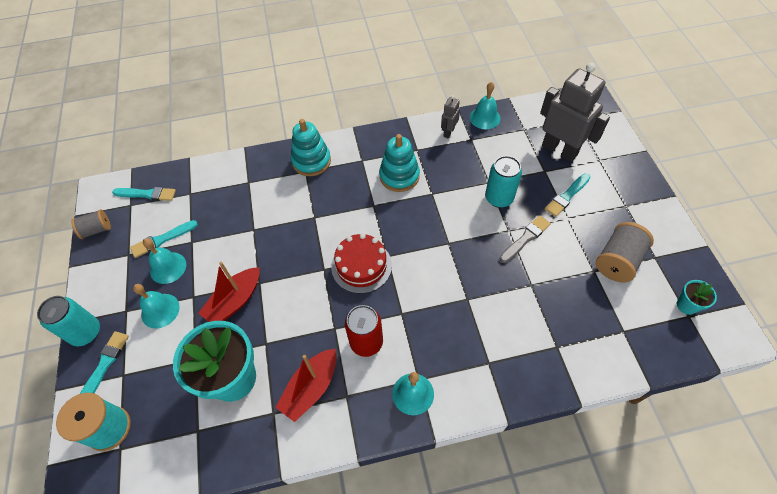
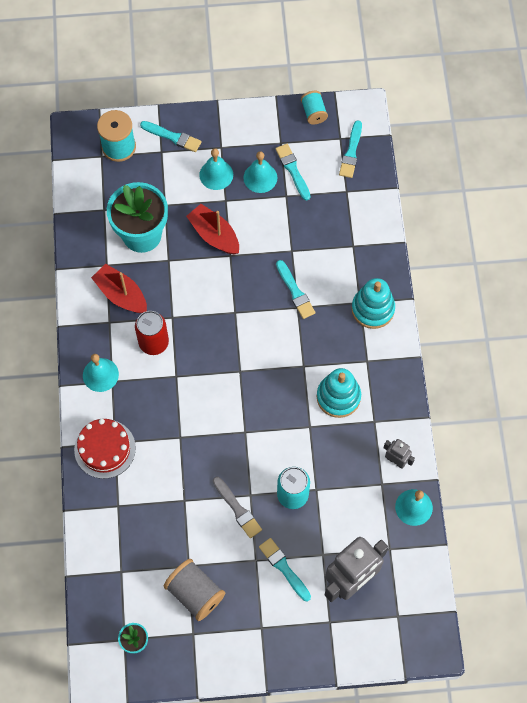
camera: 95 degrees right, 10 degrees up
turquoise can [37,296,100,346] -> none
grey spool [71,209,111,239] -> turquoise spool [301,91,328,125]
red cake [331,233,392,294] -> red cake moved to [74,419,136,479]
none -> turquoise brush [276,260,315,319]

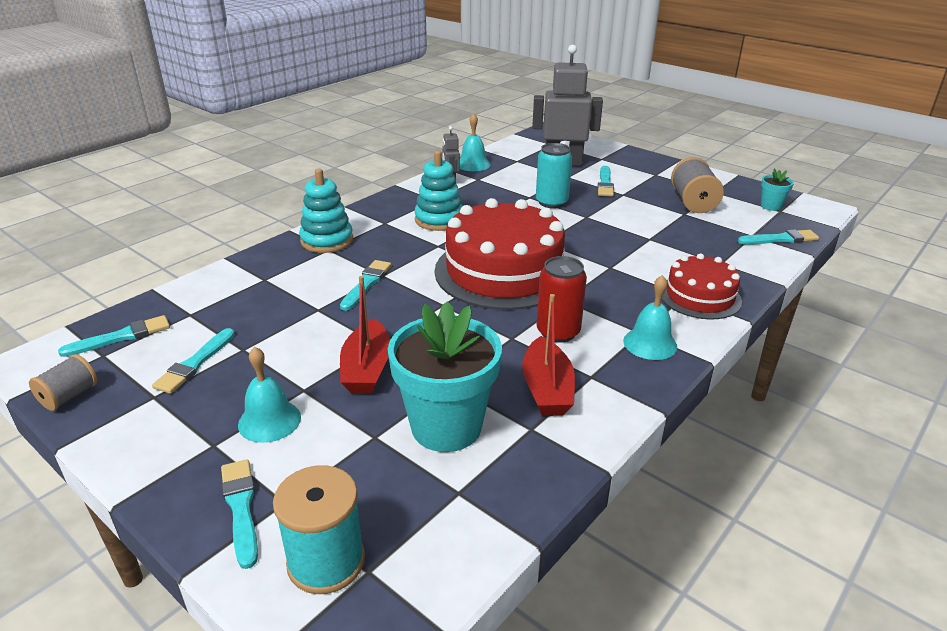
camera: 135 degrees left, 35 degrees down
grey brush [213,477,262,538] -> none
turquoise bell [243,151,277,193] -> none
turquoise spool [301,91,328,125] -> grey spool [29,354,98,411]
none -> red cake [435,198,565,310]
none -> turquoise brush [738,229,819,245]

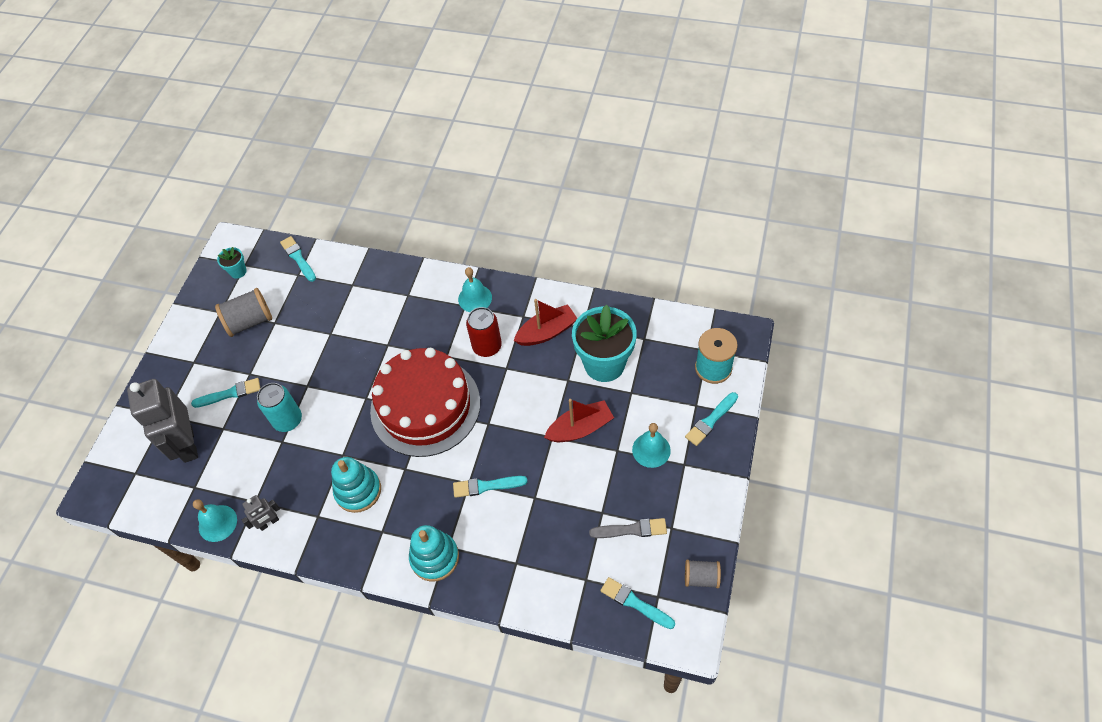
camera: 110 degrees left, 25 degrees up
turquoise brush [152,328,235,394] -> grey brush [589,518,667,538]
red cake [661,253,742,319] -> none

